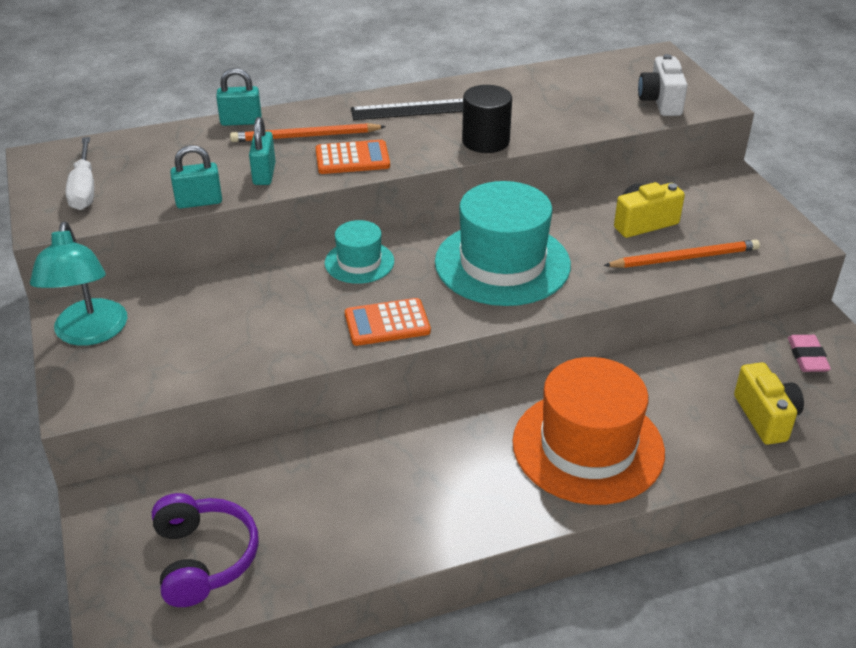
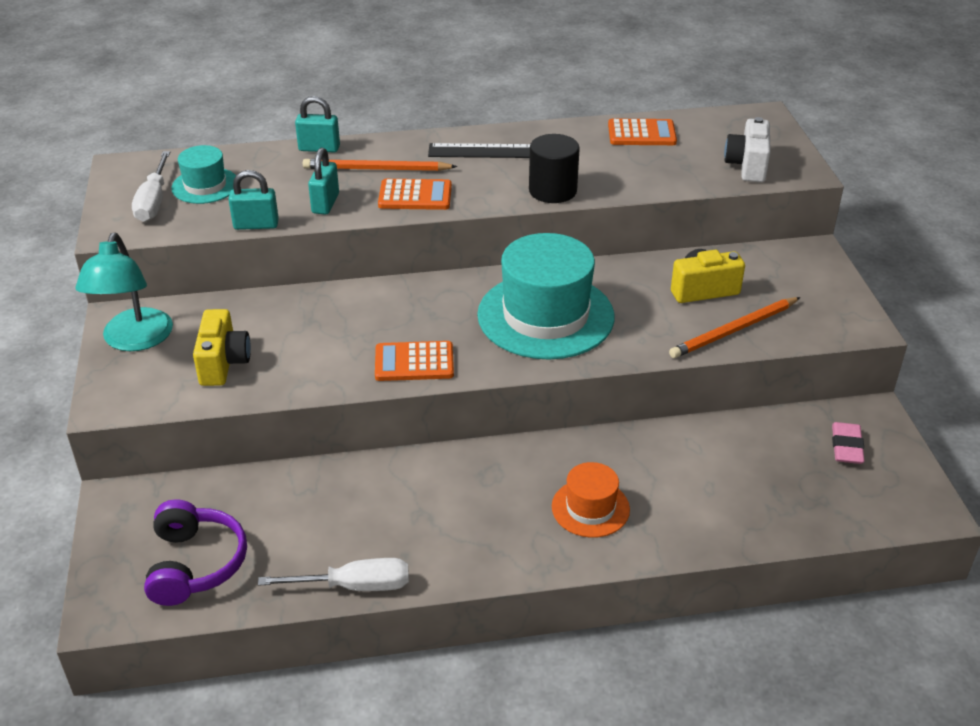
camera: 10 degrees right, 0 degrees up
turquoise hat [325,220,394,284] -> turquoise hat moved to [171,145,236,204]
orange hat [512,357,665,505] -> orange hat [552,462,630,538], size x0.51
orange pencil [604,240,760,268] -> orange pencil turned 150 degrees clockwise [669,297,800,358]
yellow camera [734,362,804,445] -> yellow camera moved to [193,309,251,386]
none -> white screwdriver [258,558,409,591]
none -> orange calculator [608,119,677,145]

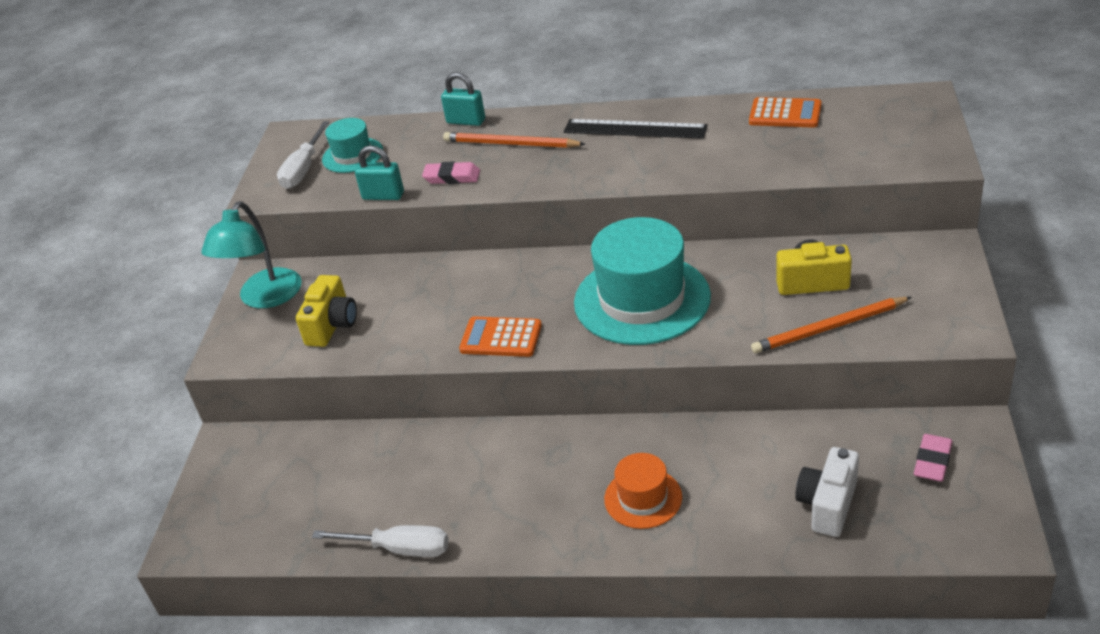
camera: 20 degrees right, 0 degrees up
purple headphones [144,500,247,606] -> none
turquoise padlock [308,148,339,215] -> pink eraser [422,162,480,184]
orange calculator [378,179,452,210] -> none
black cylinder [529,134,580,203] -> none
white camera [724,117,771,182] -> white camera moved to [795,447,859,537]

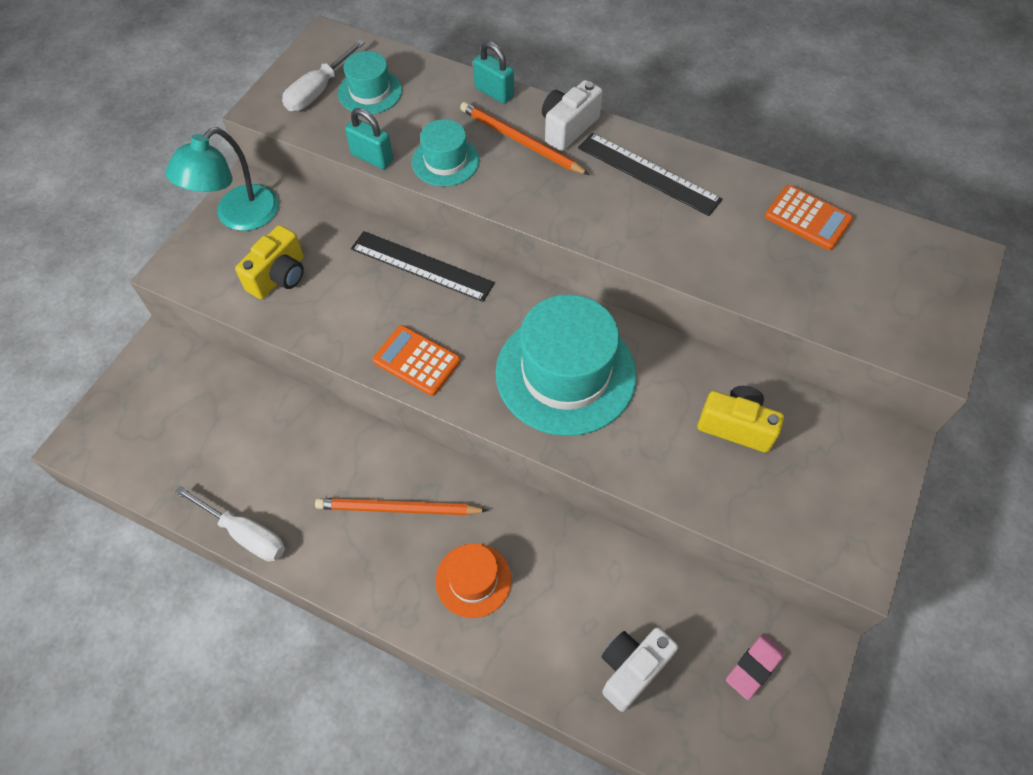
camera: 15 degrees right, 20 degrees up
pink eraser [422,162,480,184] -> turquoise hat [412,119,479,186]
orange pencil [751,297,912,353] -> orange pencil moved to [315,498,488,515]
none -> black ruler [351,231,495,302]
none -> white camera [542,80,603,151]

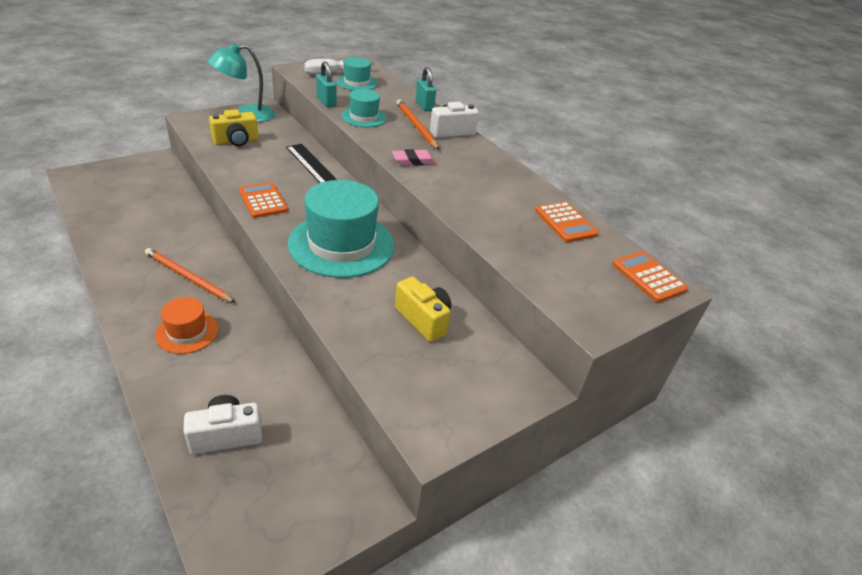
camera: 25 degrees right, 20 degrees down
white screwdriver [175,486,285,562] -> none
black ruler [578,133,722,216] -> none
pink eraser [726,634,785,700] -> pink eraser moved to [392,149,436,166]
none -> orange calculator [612,252,688,302]

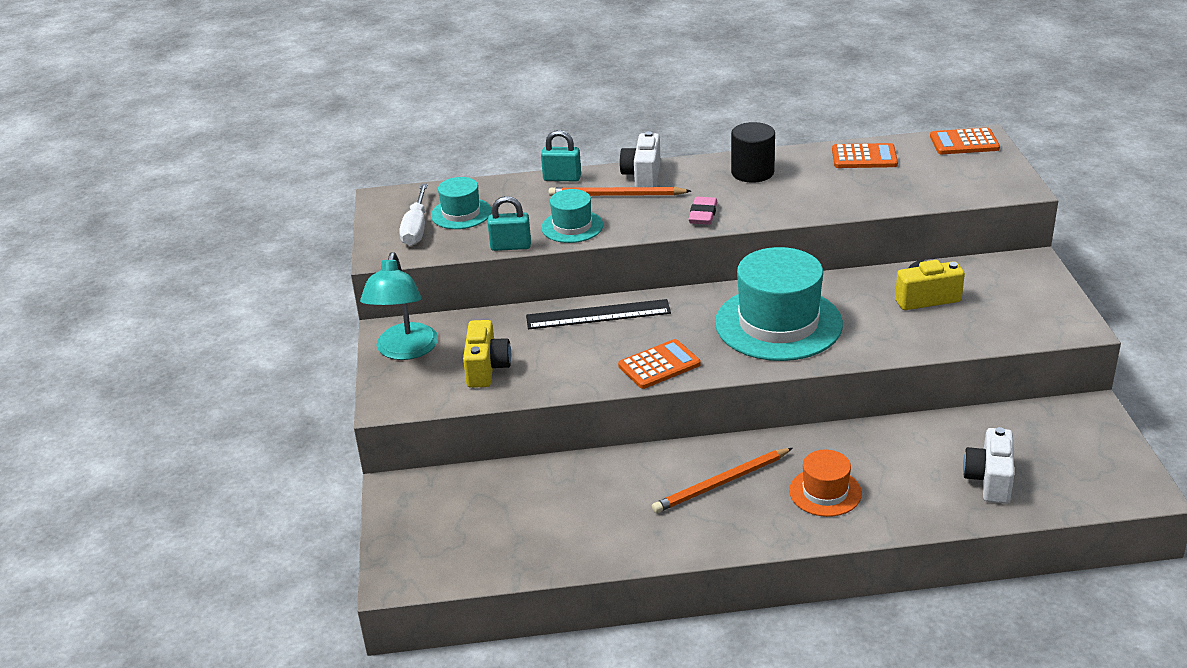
camera: 55 degrees left, 5 degrees down
orange calculator [239,182,288,218] -> orange calculator turned 150 degrees clockwise [618,339,701,389]
none -> black cylinder [731,122,775,183]

